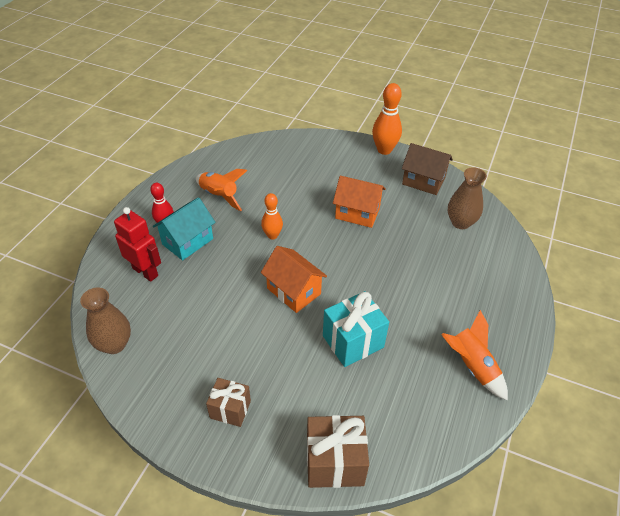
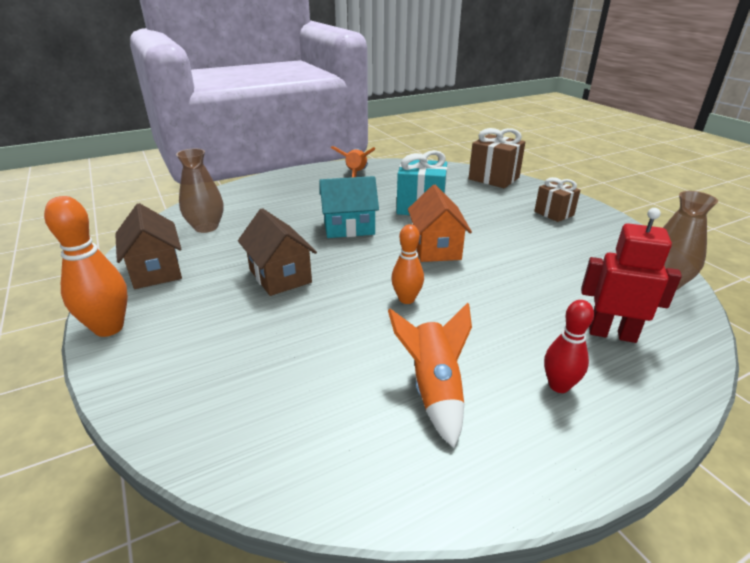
camera: 140 degrees left, 15 degrees down
red robot [114,207,161,282] -> red robot turned 120 degrees clockwise [581,208,682,343]
turquoise house [153,197,216,260] -> turquoise house moved to [319,176,379,238]
orange house [333,176,386,228] -> brown house [238,208,317,296]

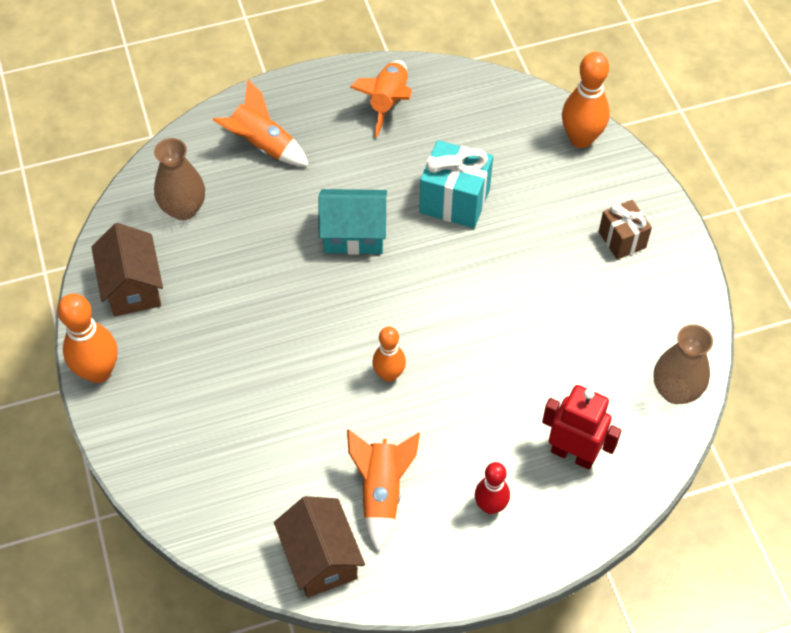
camera: 10 degrees right, 25 degrees up
brown house [238,208,317,296] -> brown house moved to [274,496,365,598]
orange house [408,184,472,262] -> none
brown gift [469,128,525,188] -> orange bowling pin [562,52,610,148]
none -> orange rocket [213,79,309,166]

